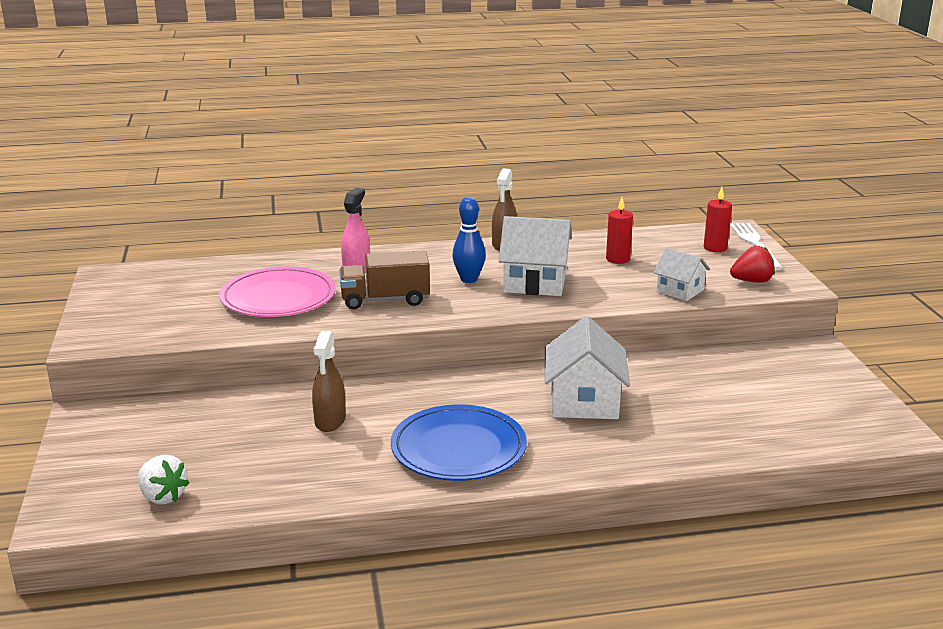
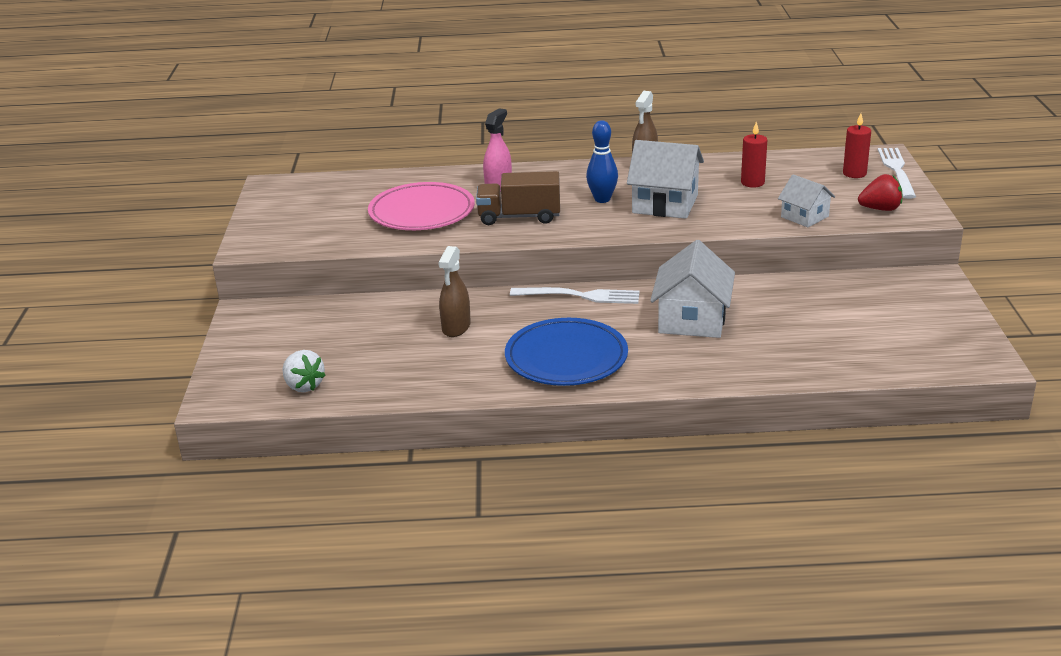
camera: 10 degrees right, 5 degrees up
none -> white fork [510,287,640,304]

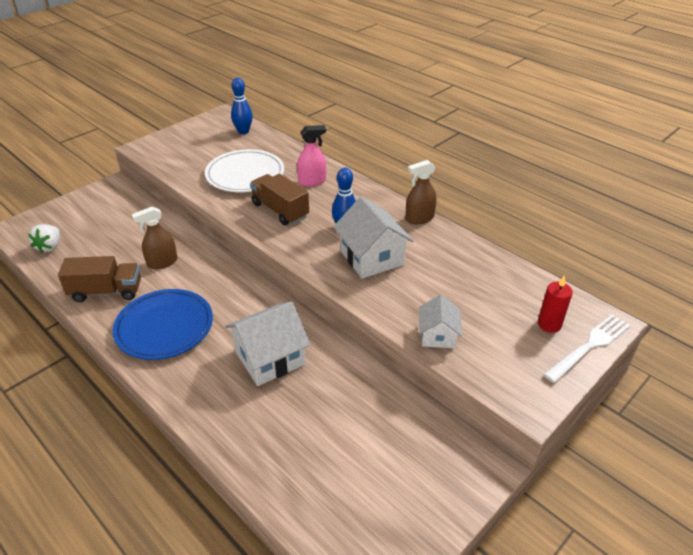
camera: 45 degrees right, 10 degrees up
pink plate [368,182,475,230] -> white plate [205,149,284,192]
white fork [510,287,640,304] -> none
red candle [741,122,767,188] -> none
red strawberry [858,174,903,211] -> none
none -> brown truck [58,256,141,302]
none -> blue bowling pin [231,78,253,134]

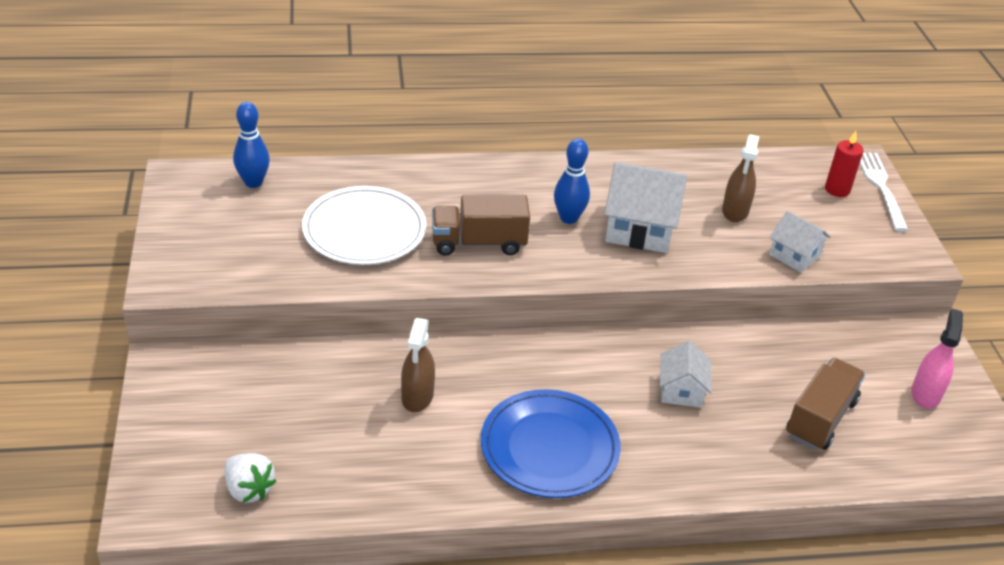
camera: 55 degrees left, 0 degrees up
brown truck [58,256,141,302] -> brown truck moved to [786,358,865,450]
white house [225,302,311,386] -> white house [660,341,712,408], size x0.59
pink spray bottle [297,125,326,187] -> pink spray bottle moved to [911,308,963,409]
brown spray bottle [405,160,437,224] -> brown spray bottle moved to [722,134,759,222]

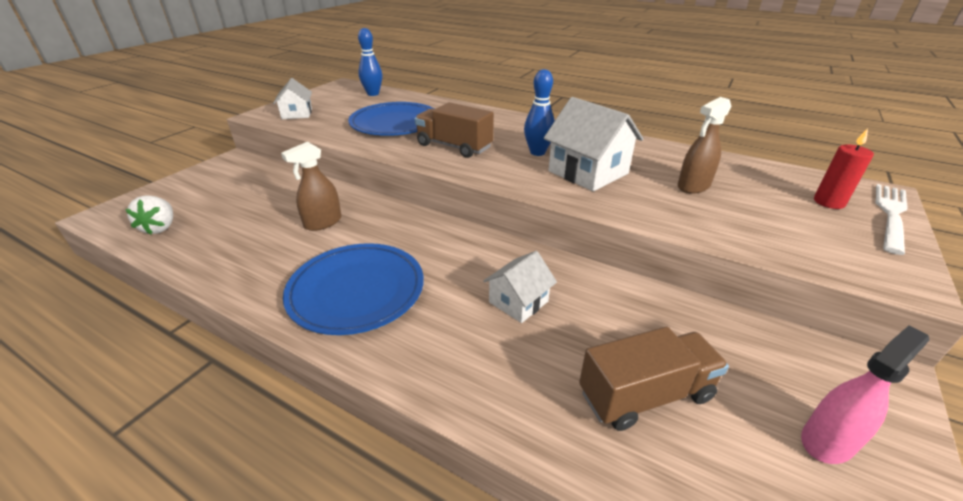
camera: 40 degrees right, 5 degrees down
white plate [302,186,426,265] -> blue plate [348,102,434,136]
white house [769,211,831,272] -> white house moved to [273,78,312,119]

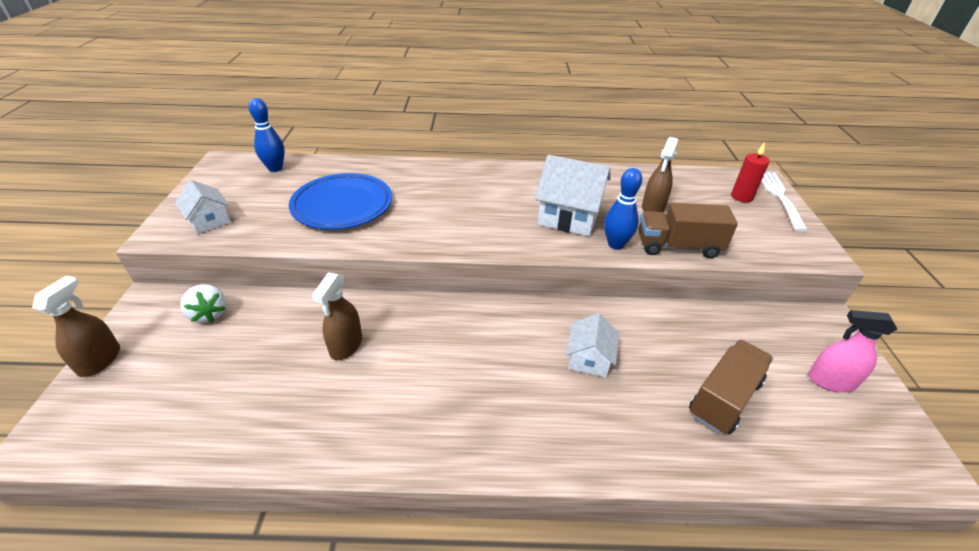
camera: 30 degrees left, 5 degrees up
white strawberry [125,195,173,235] -> white strawberry moved to [180,284,226,323]
blue plate [283,243,424,335] -> none
brown truck [415,102,494,158] -> brown truck moved to [638,203,738,258]
blue bowling pin [524,69,555,156] -> blue bowling pin moved to [604,168,642,250]
pink spray bottle [801,325,929,464] -> pink spray bottle turned 105 degrees counterclockwise [808,310,897,393]
none -> brown spray bottle [32,276,120,377]

